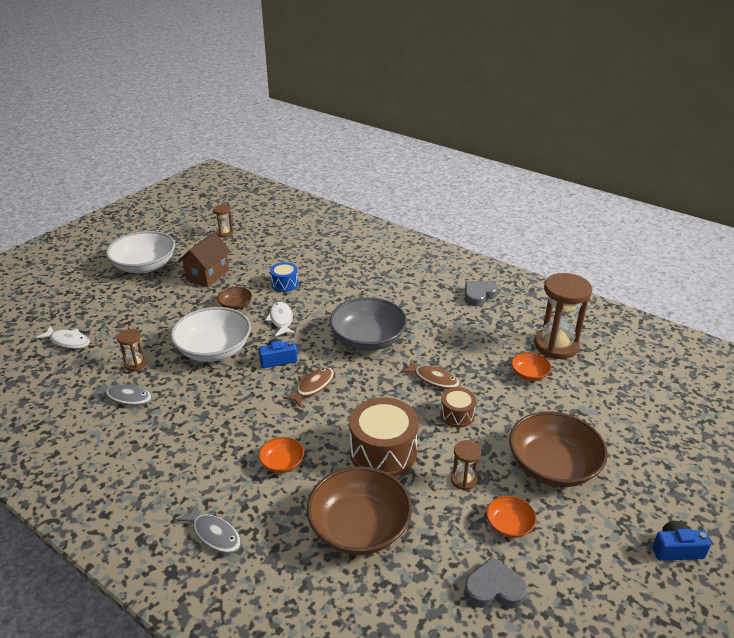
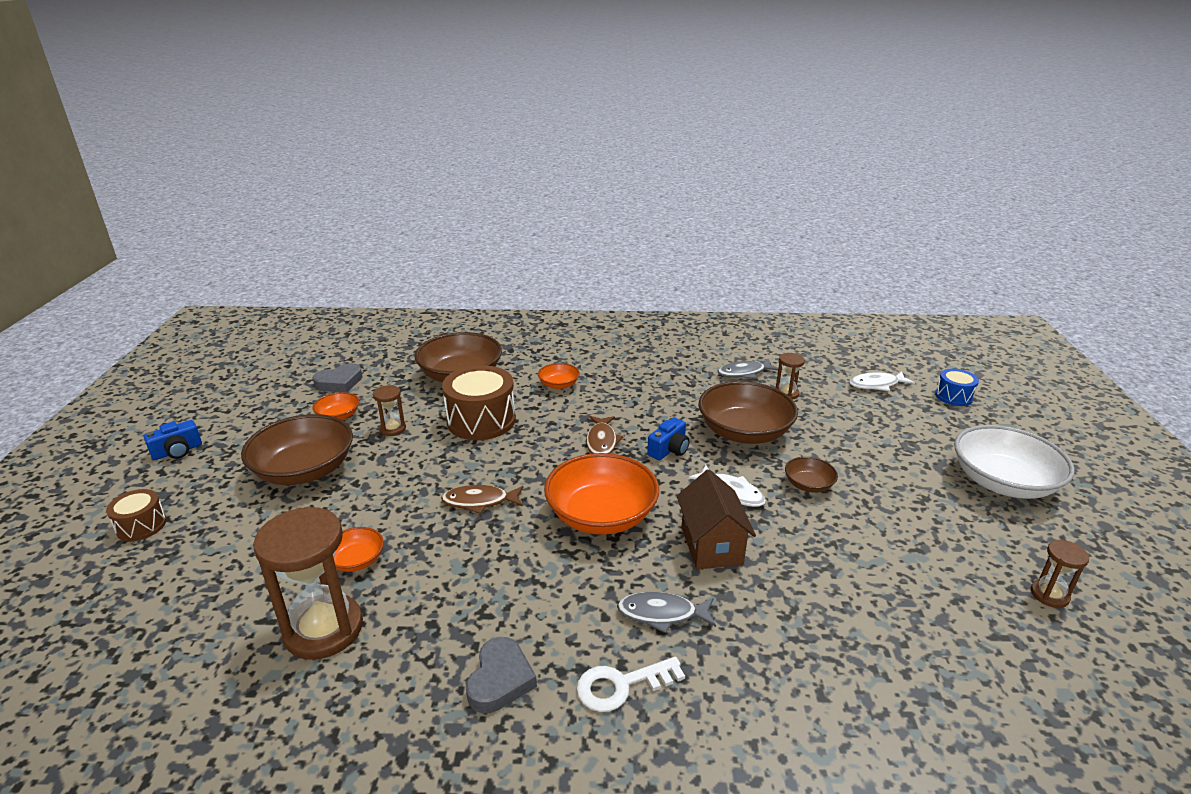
camera: 145 degrees right, 5 degrees down
white bowl [171,307,251,362] -> brown bowl [699,381,798,444]
grey fish [176,502,241,554] -> grey fish moved to [617,592,716,633]
brown house [178,232,231,287] -> brown house moved to [677,470,756,570]
blue drum [270,262,298,292] -> blue drum moved to [935,368,979,406]
grey bowl [329,297,407,351] -> orange bowl [544,453,659,535]
brown drum [440,387,476,428] -> brown drum moved to [106,489,167,541]
none -> white key [576,657,685,712]

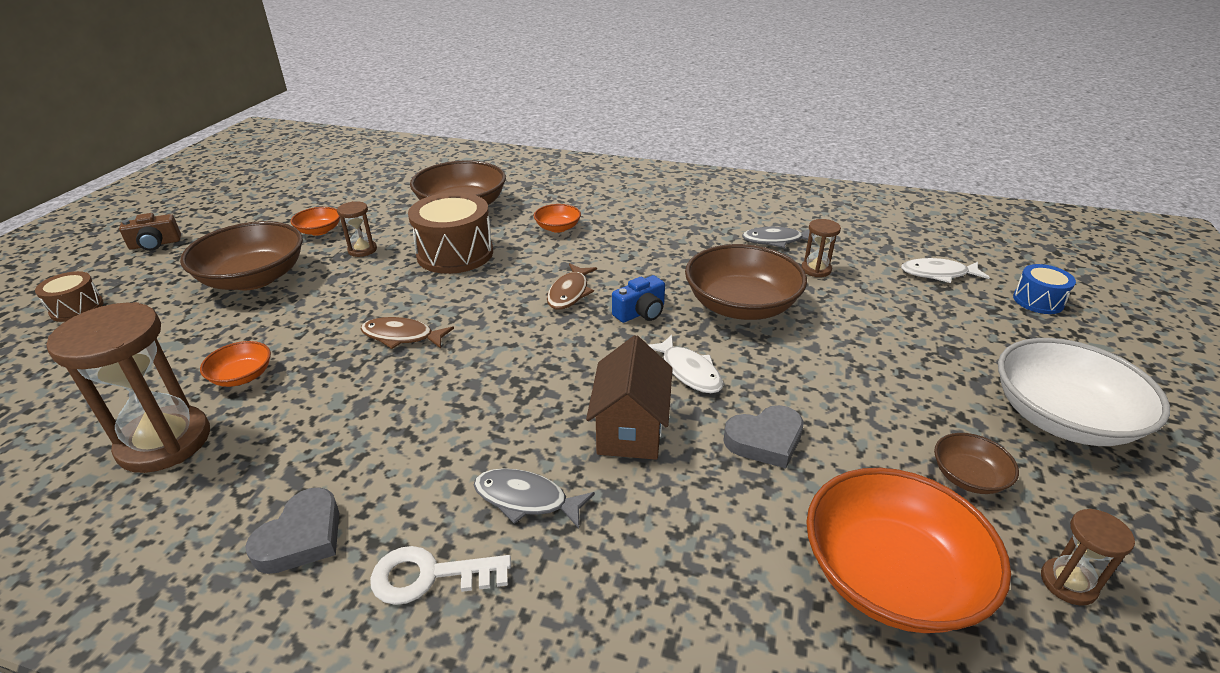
camera: 15 degrees right, 5 degrees up
blue camera [144,420,202,460] -> brown camera [119,213,181,251]
grey heart [313,363,362,392] -> grey heart moved to [723,405,804,468]
orange bowl [544,453,659,535] -> orange bowl moved to [806,468,1011,633]
brown bowl [785,457,838,493] -> brown bowl moved to [934,433,1019,494]

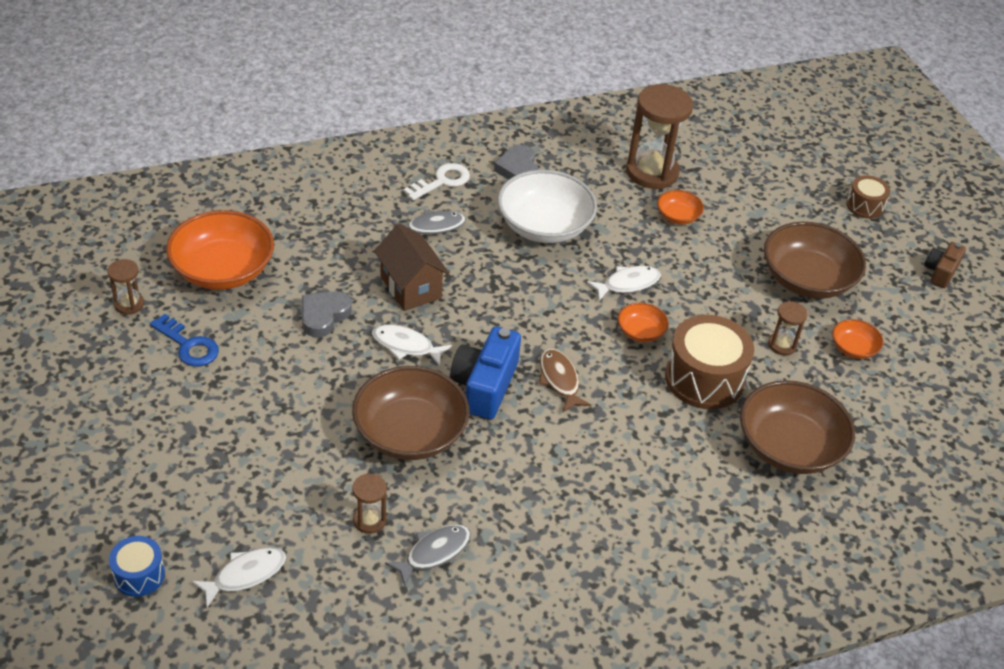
camera: 140 degrees right, 10 degrees up
brown fish [361,317,454,349] -> white fish [587,266,661,301]
orange bowl [534,204,581,233] -> orange bowl moved to [618,303,669,342]
blue camera [612,275,665,323] -> blue camera [450,326,521,420], size x1.68
brown bowl [934,433,1019,494] -> blue key [150,314,219,367]
white bowl [998,338,1170,446] -> white bowl moved to [497,170,597,243]

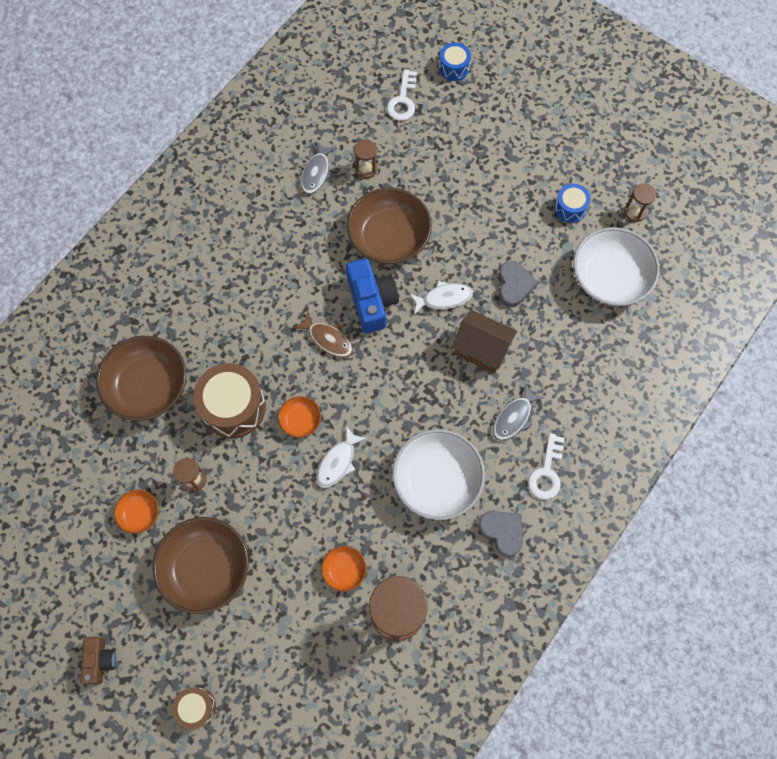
camera: 150 degrees right, 25 degrees up
blue key [150,314,219,367] -> blue drum [554,184,591,223]
orange bowl [166,210,274,290] -> white bowl [573,227,660,306]
white fish [192,547,286,607] -> white key [387,69,417,121]

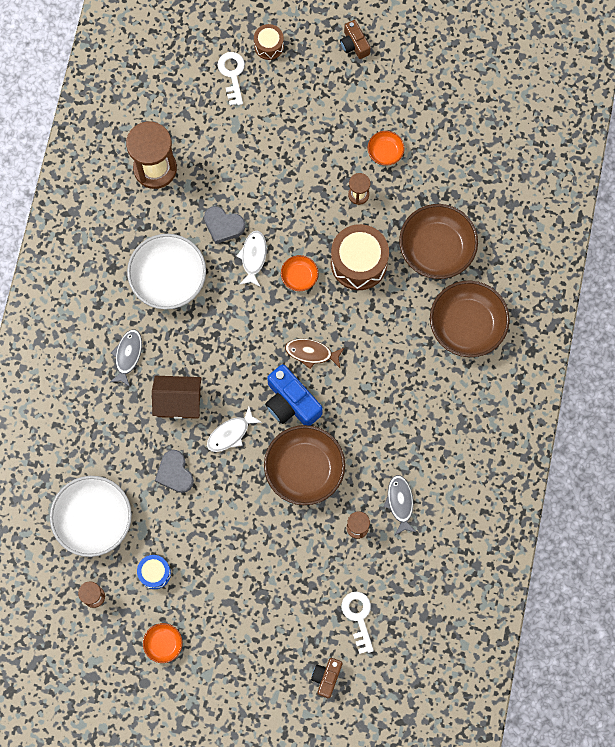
camera: 155 degrees right, 5 degrees up
brown bowl [153,517,249,614] -> brown bowl moved to [430,280,510,357]
orange bowl [321,546,367,592] -> orange bowl moved to [143,623,183,663]
blue drum [439,43,471,81] -> brown camera [311,658,342,699]
grey heart [478,511,523,557] -> grey heart moved to [204,206,245,244]
white key [528,433,565,500] -> white key moved to [218,52,245,106]

